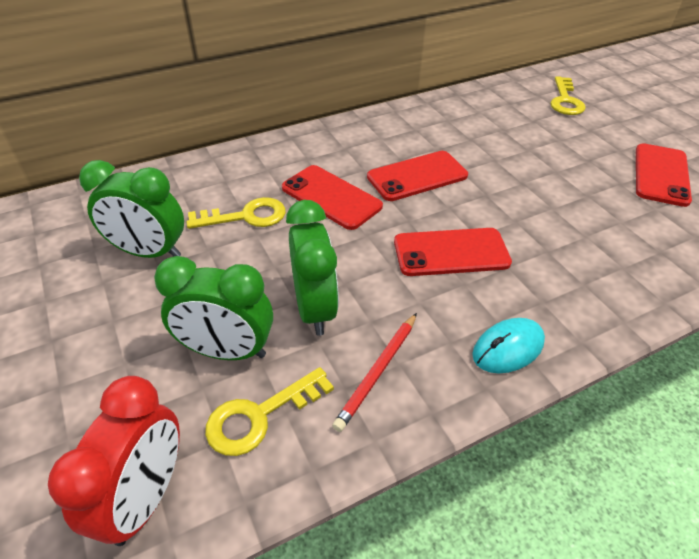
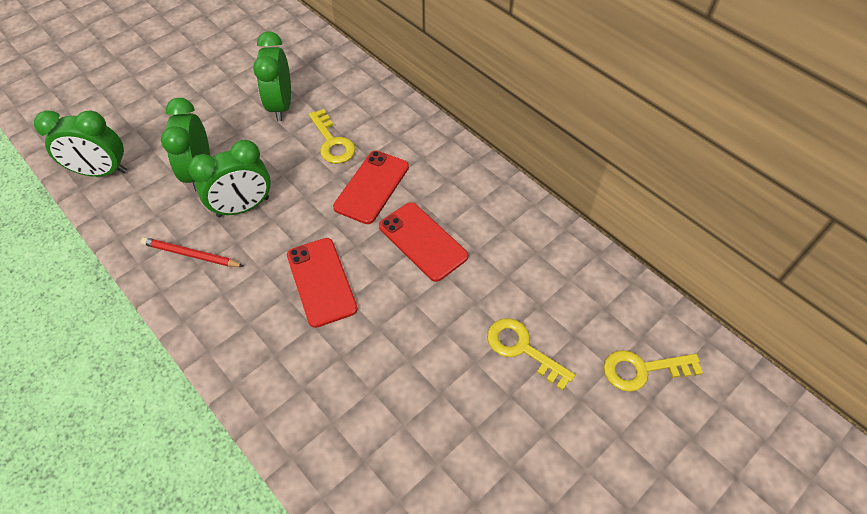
camera: 75 degrees right, 10 degrees up
red clock [48,376,180,546] -> green clock [34,110,127,177]
yellow key [205,367,334,456] -> yellow key moved to [487,318,575,391]
turquoise mouse [472,318,545,373] -> none
red phone [636,143,692,207] -> none

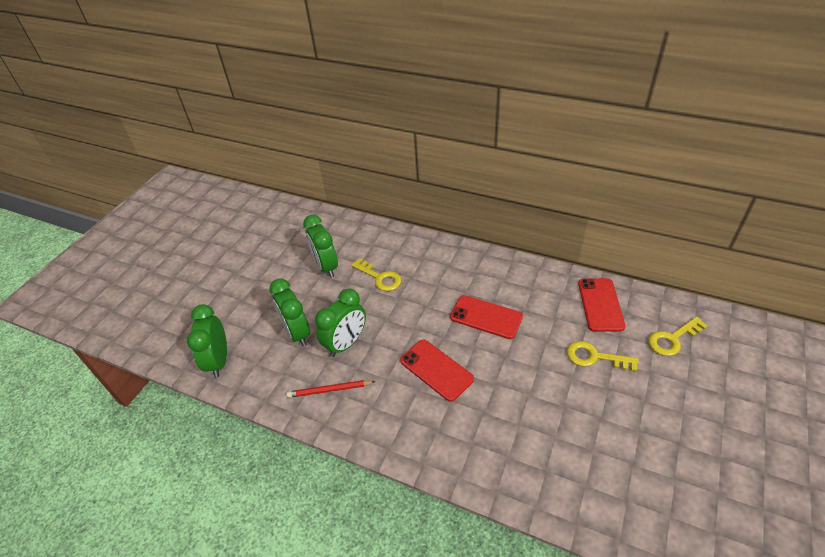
camera: 20 degrees left, 10 degrees down
green clock [34,110,127,177] -> green clock turned 105 degrees clockwise [187,304,227,378]
red phone [333,150,409,224] -> red phone moved to [578,278,625,332]

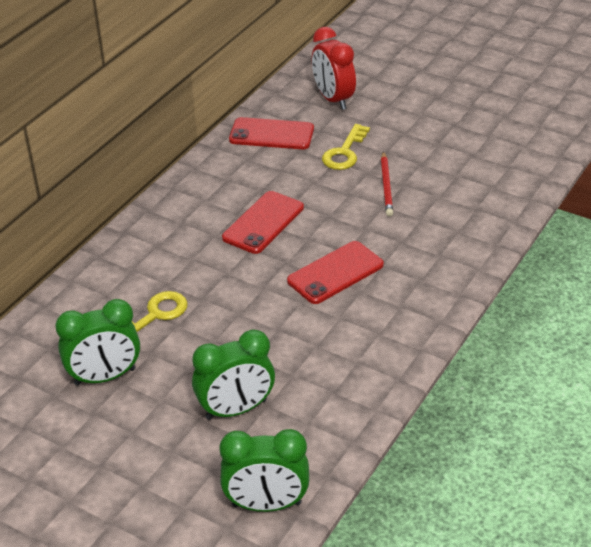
camera: 85 degrees left, 5 degrees down
red pencil [287,380,376,398] -> red pencil moved to [381,151,393,217]
green clock [315,289,366,357] -> none
yellow key [649,317,708,356] -> red clock [312,27,356,110]

